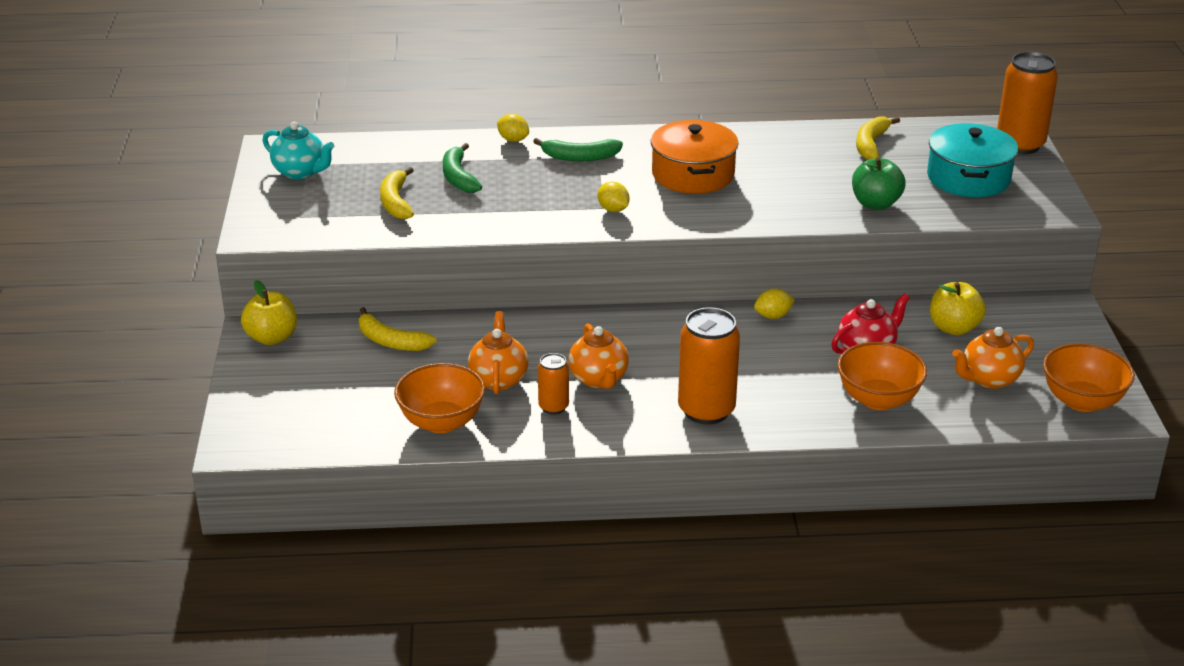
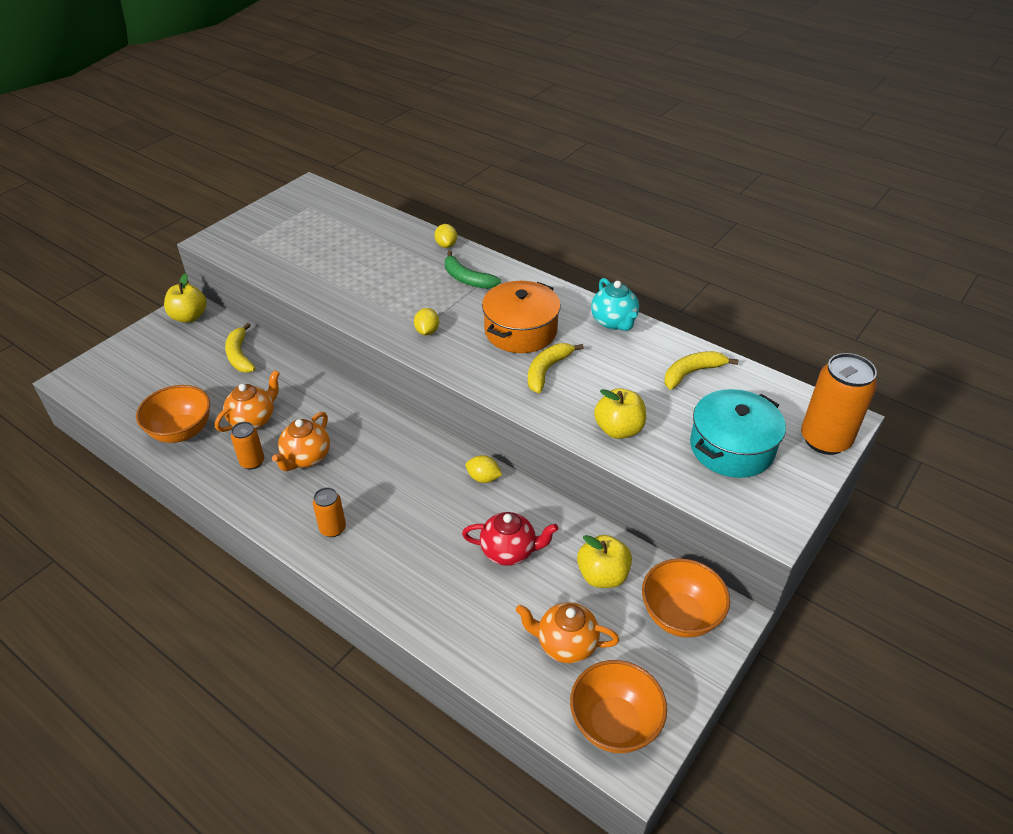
camera: 40 degrees right, 10 degrees up
turquoise teapot [263,122,334,179] -> turquoise teapot moved to [591,278,639,331]
yellow banana [380,167,414,220] -> yellow banana moved to [528,343,584,393]
green banana [443,143,482,193] -> none
orange can [678,307,740,425] -> orange can [313,487,346,537], size x0.53
orange bowl [837,342,927,410] -> orange bowl moved to [642,558,730,638]
green apple [852,157,906,210] -> yellow apple [594,388,646,439]

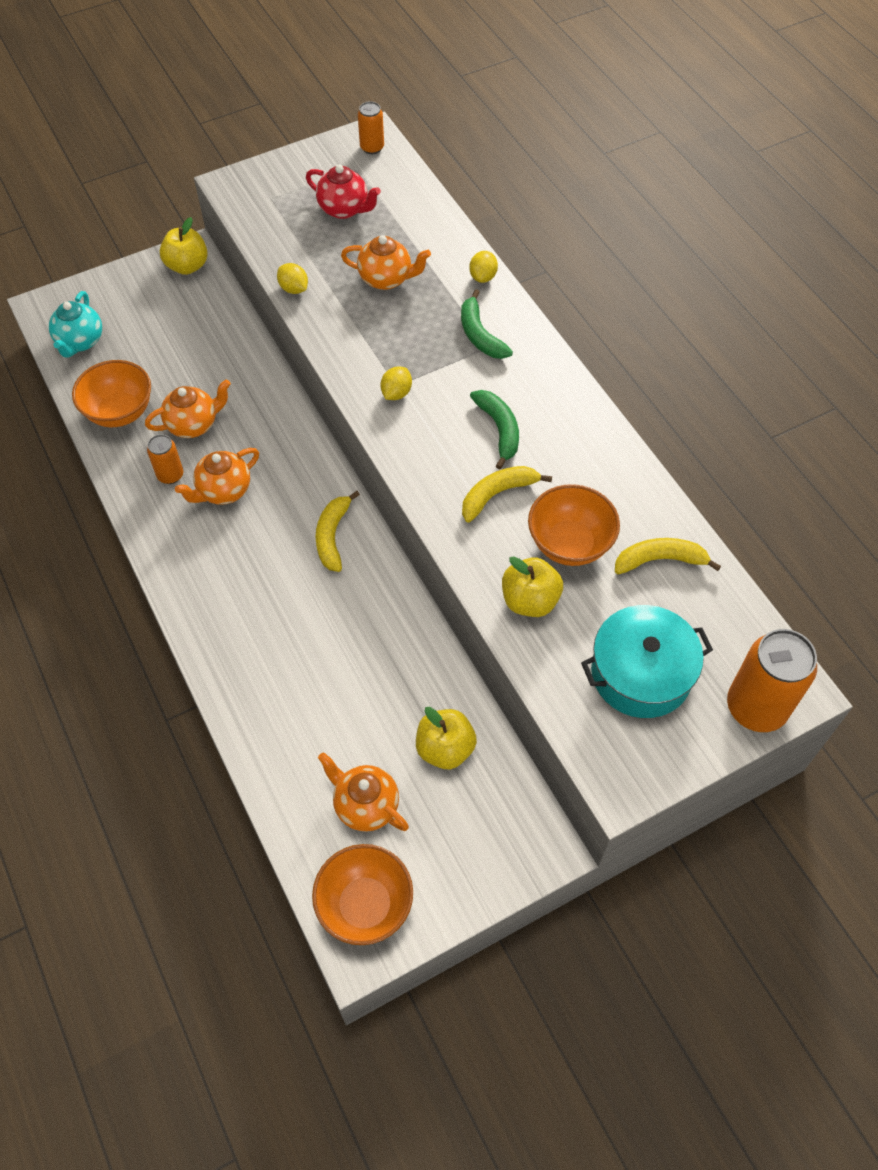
camera: 25 degrees right, 15 degrees up
yellow banana [225,323,255,373] -> yellow banana moved to [316,491,360,572]
orange can [313,487,346,537] -> orange can moved to [358,101,384,154]
red teapot [462,512,558,566] -> red teapot moved to [306,164,381,219]
yellow lemon [466,455,502,483] -> yellow lemon moved to [277,263,308,294]
orange pot [482,281,561,353] -> green banana [470,390,519,469]
turquoise teapot [591,278,639,331] -> turquoise teapot moved to [49,291,102,358]
orange bowl [642,558,730,638] -> orange bowl moved to [528,484,620,566]
none -> orange teapot [341,235,431,290]

